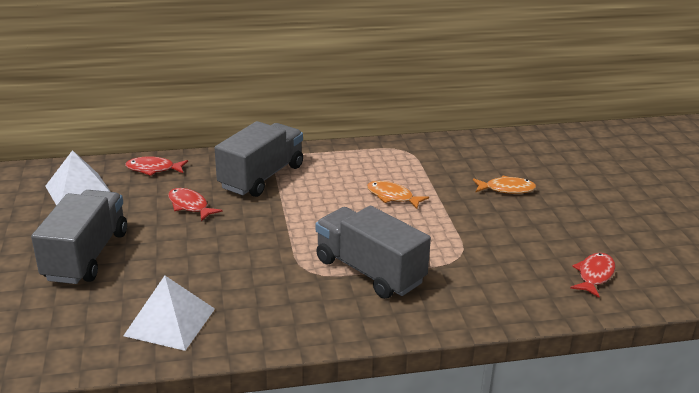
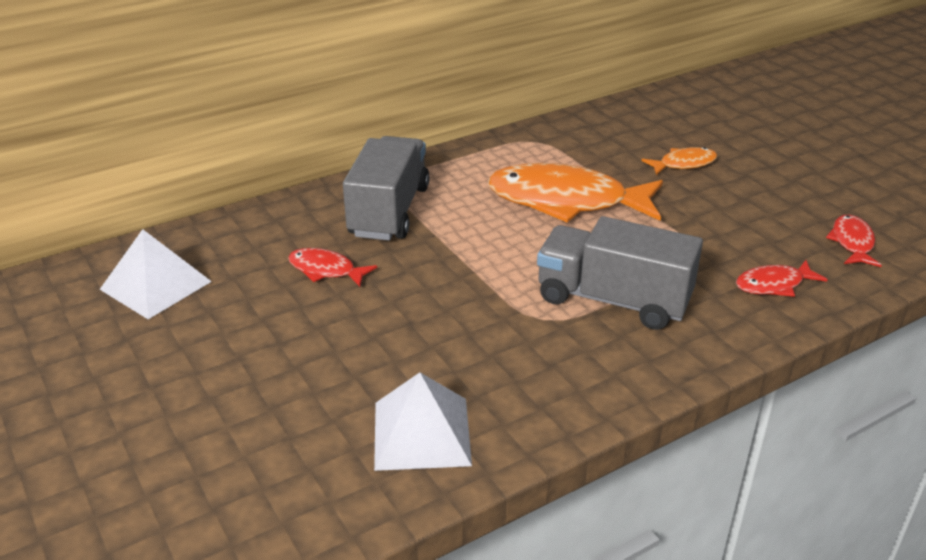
camera: 20 degrees left, 5 degrees up
grey truck [31,190,127,284] -> none
red fish [125,157,188,176] -> red fish moved to [736,260,828,297]
orange fish [367,181,429,209] -> orange fish [488,163,663,223], size x2.14

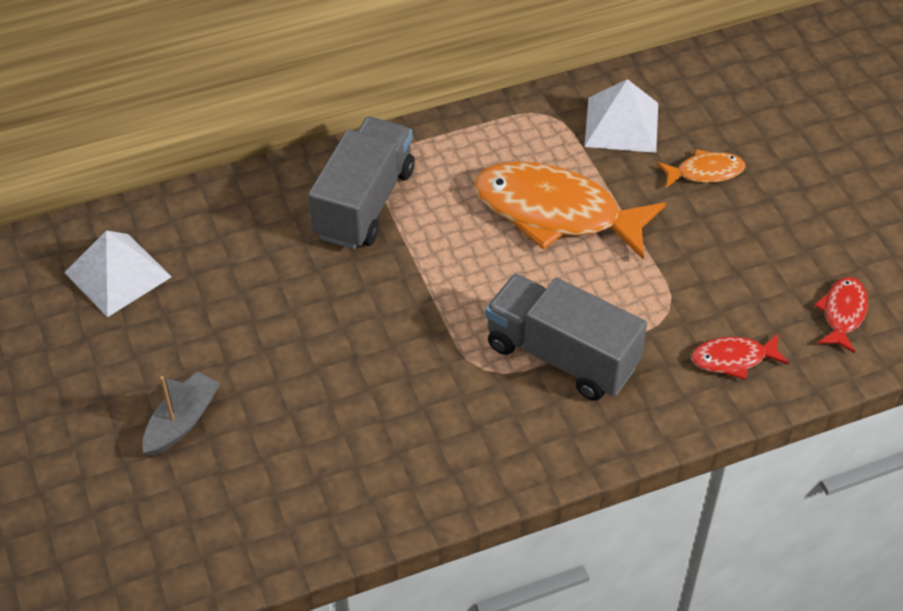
camera: 10 degrees right, 15 degrees up
red fish [288,248,377,287] -> none
white pyramid [374,372,472,471] -> white pyramid moved to [584,79,658,153]
none -> grey boat [142,372,220,456]

